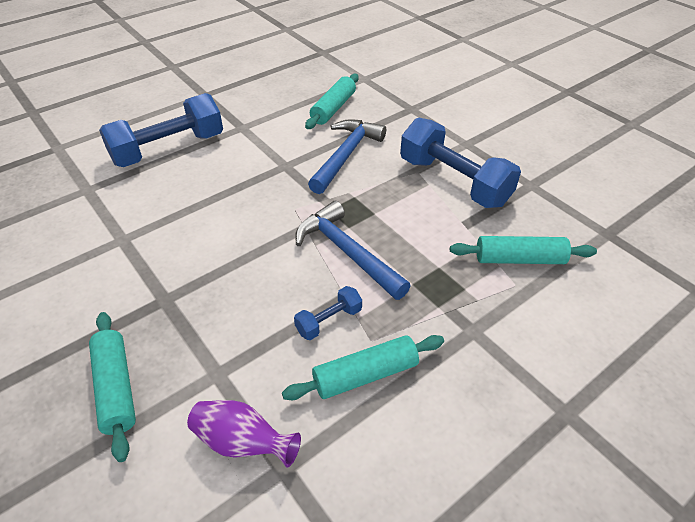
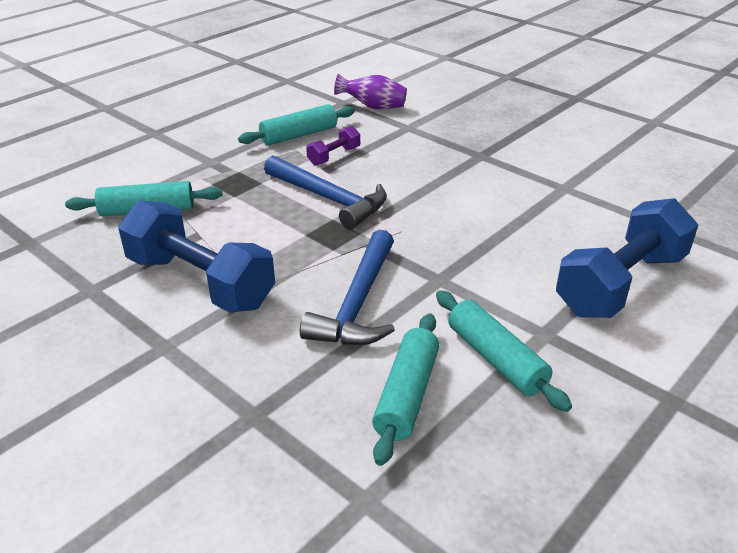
camera: 170 degrees right, 10 degrees down
turquoise rolling pin [89,312,136,462] -> turquoise rolling pin moved to [436,290,572,412]
blue dumbbell [294,286,362,340] -> purple dumbbell [306,126,360,165]

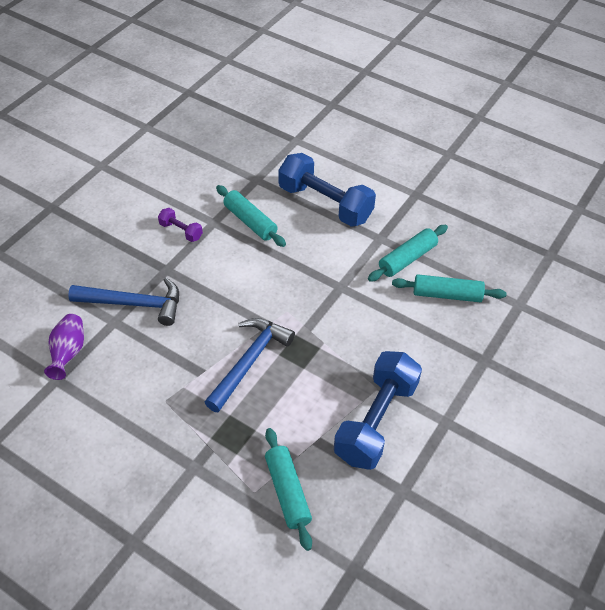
camera: 100 degrees left, 15 degrees up
turquoise rolling pin [238,104,355,145] -> turquoise rolling pin moved to [216,185,286,247]
blue hammer [300,230,395,345] -> blue hammer moved to [68,278,179,326]
purple dumbbell [306,126,360,165] -> purple dumbbell moved to [158,208,203,242]

